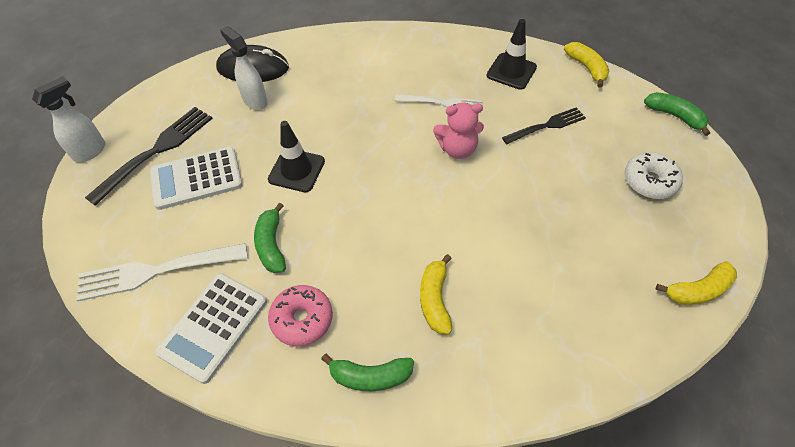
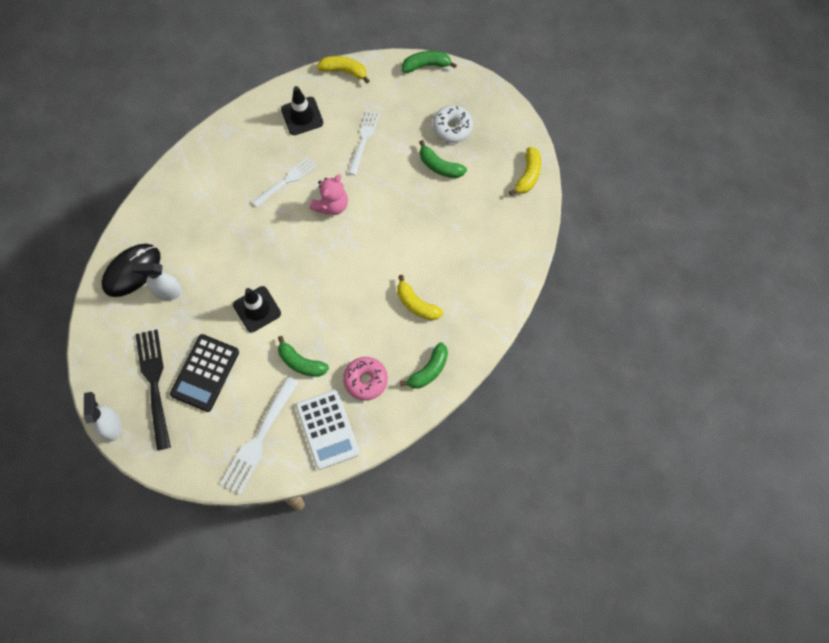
camera: 50 degrees left, 15 degrees up
white calculator [150,147,243,210] -> black calculator [170,334,239,412]
black fork [502,107,586,144] -> white fork [348,110,380,175]
none -> green banana [419,140,467,178]

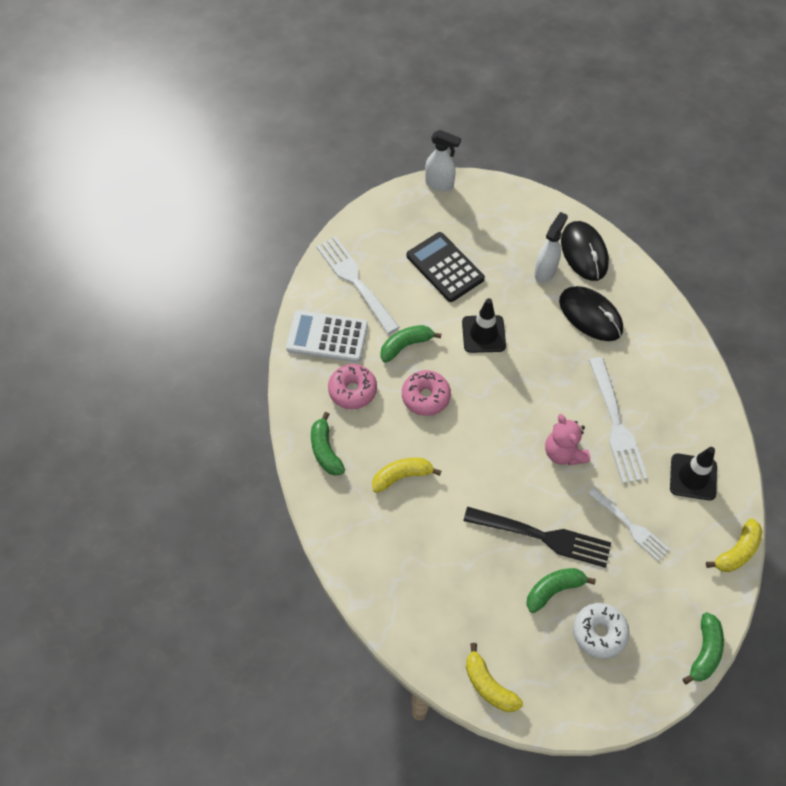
camera: 120 degrees right, 10 degrees down
black fork [135,329,171,450] -> black fork moved to [463,507,611,568]
white fork [252,157,317,207] -> white fork [589,357,648,484], size x1.55
none -> pink donut [402,370,451,416]
none -> black mouse [559,286,623,341]

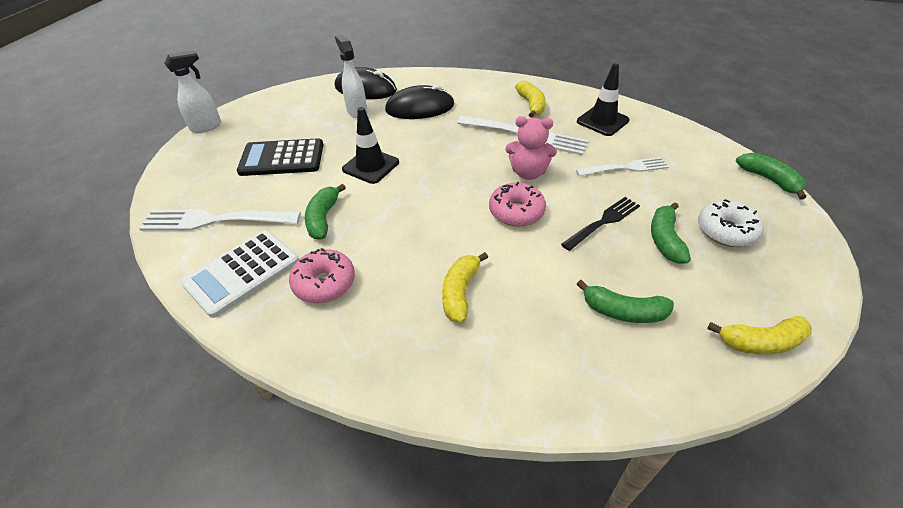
camera: 55 degrees left, 15 degrees down
green banana [311,412,345,476] -> green banana moved to [576,280,674,323]
pink donut [402,370,451,416] -> pink donut moved to [489,182,546,227]
black fork [463,507,611,568] -> black fork [561,197,640,251], size x0.65
yellow banana [706,519,763,572] -> yellow banana moved to [515,81,546,118]

